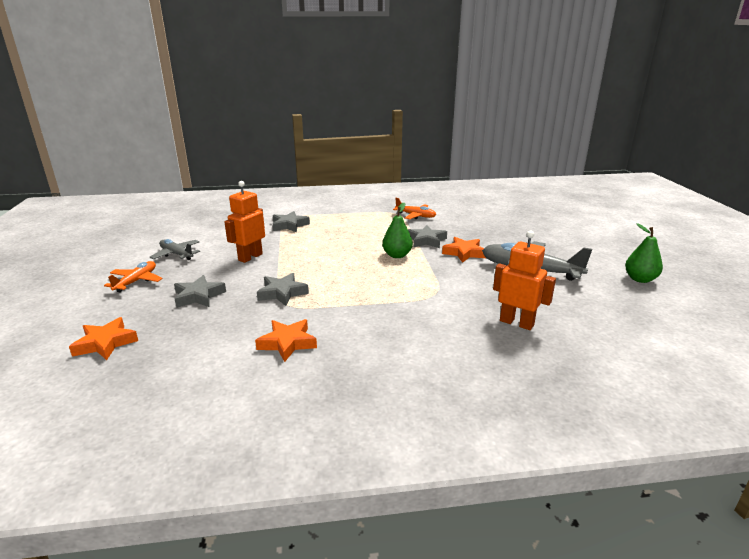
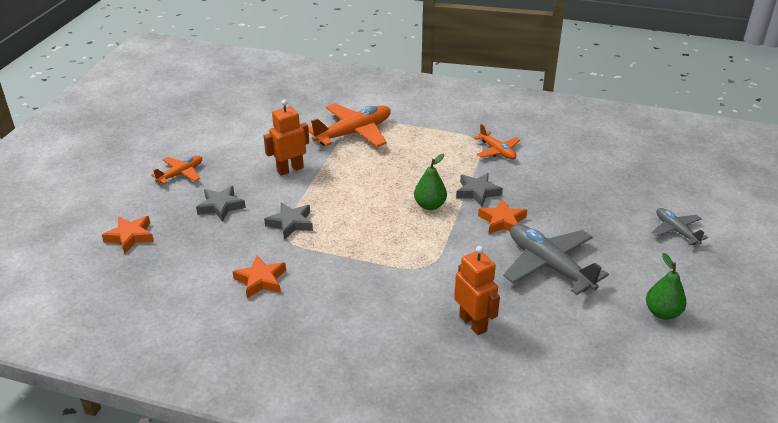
camera: 25 degrees right, 10 degrees up
grey plane [149,239,200,260] -> grey plane moved to [651,208,708,245]
grey star [273,211,310,232] -> orange plane [308,103,391,147]

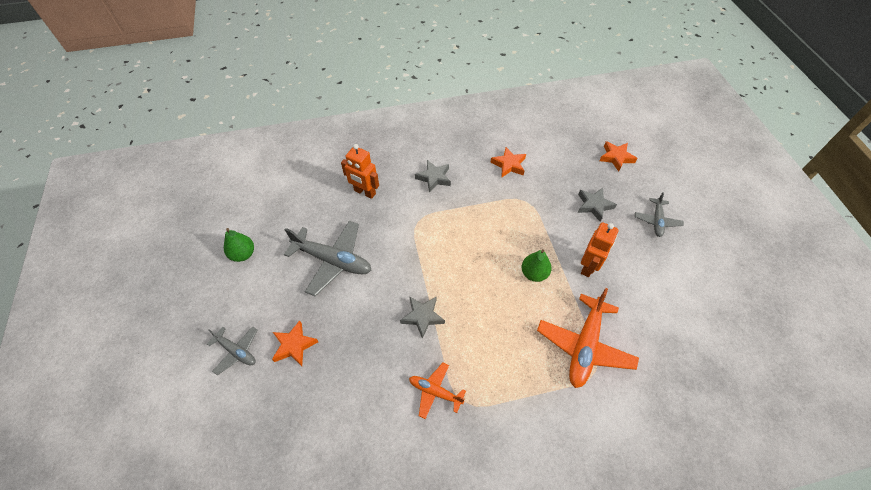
camera: 150 degrees right, 20 degrees up
orange plane [151,156,202,184] -> grey plane [635,192,684,237]
grey star [264,202,313,240] -> grey star moved to [415,160,451,193]
green pear [414,154,447,210] -> green pear moved to [522,249,551,282]
orange star [478,199,527,234] -> orange star moved to [272,320,318,366]

